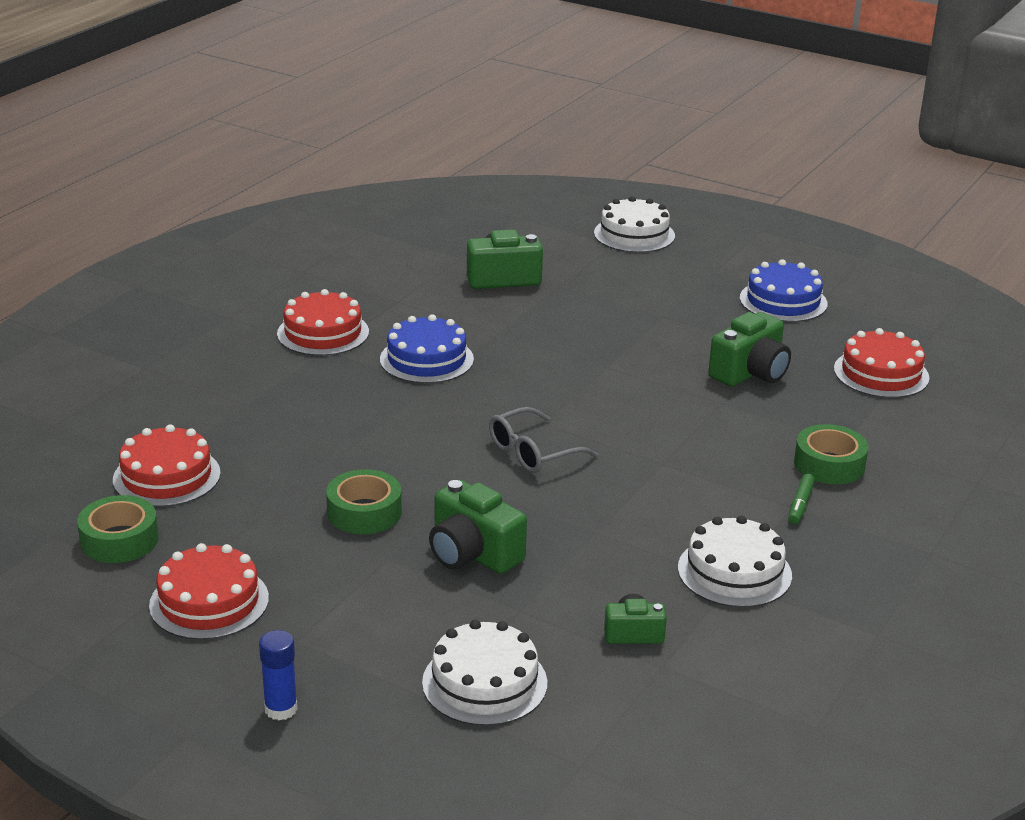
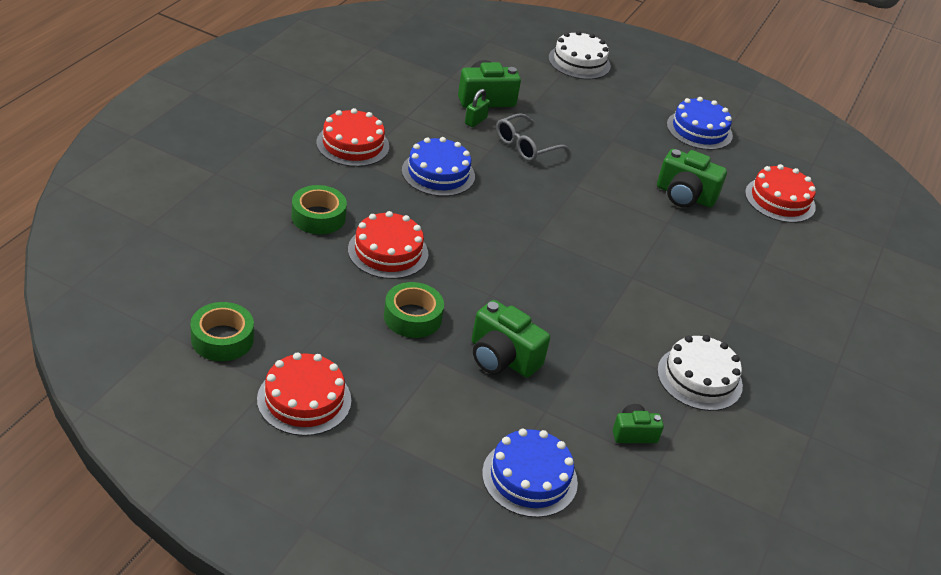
camera: 10 degrees left, 10 degrees up
red cake [113,424,221,507] -> red cake moved to [348,211,428,279]
blue glue stick [259,630,298,720] -> none
white cake [422,620,547,726] -> blue cake [482,429,578,518]
grey glasses [489,407,598,473] -> grey glasses moved to [497,113,571,161]
green camera [709,312,791,387] -> green camera turned 75 degrees clockwise [657,149,727,207]
green marker [788,474,815,524] -> none
green tape [794,424,868,484] -> green tape moved to [291,185,347,235]
none -> green padlock [465,89,490,127]

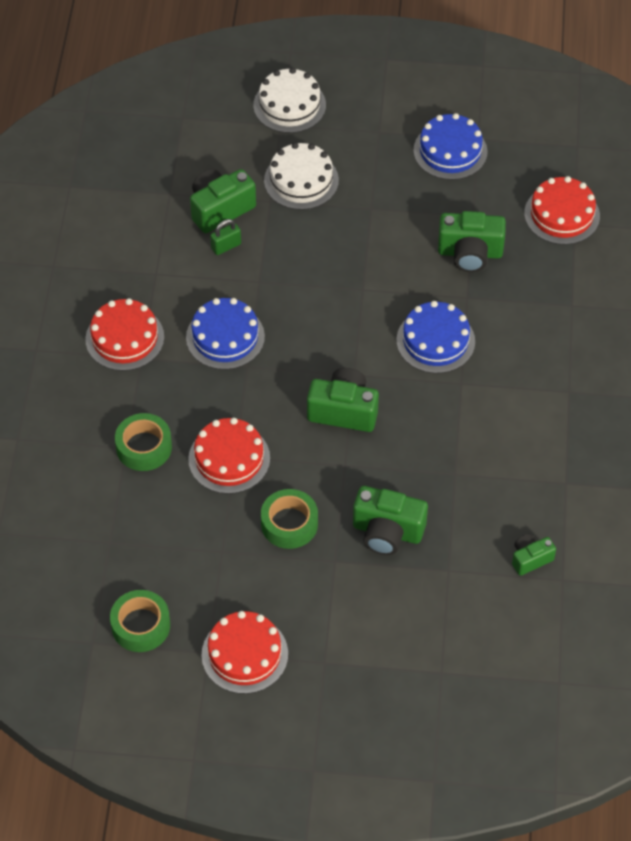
camera: 15 degrees left, 15 degrees up
green padlock [465,89,490,127] -> green padlock turned 45 degrees clockwise [210,219,241,255]
blue cake [482,429,578,518] -> blue cake moved to [396,301,475,373]
grey glasses [497,113,571,161] -> none
white cake [657,335,743,411] -> white cake moved to [264,143,339,210]
none -> green camera [307,368,379,432]

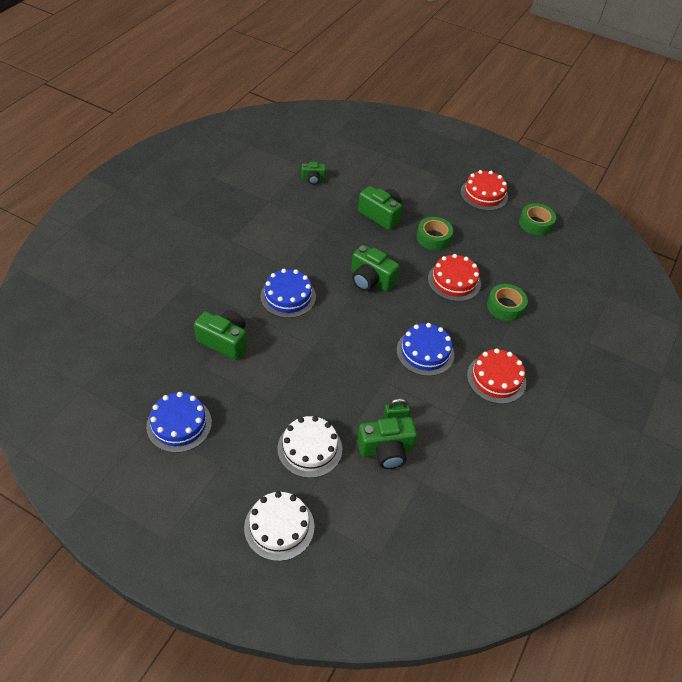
camera: 160 degrees left, 5 degrees down
red cake [524,176,600,245] -> none

